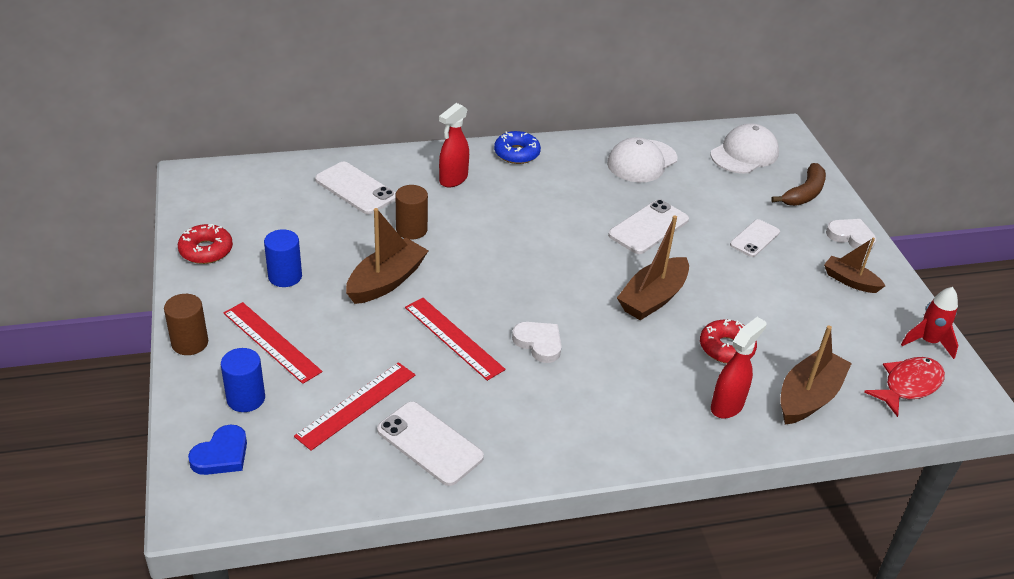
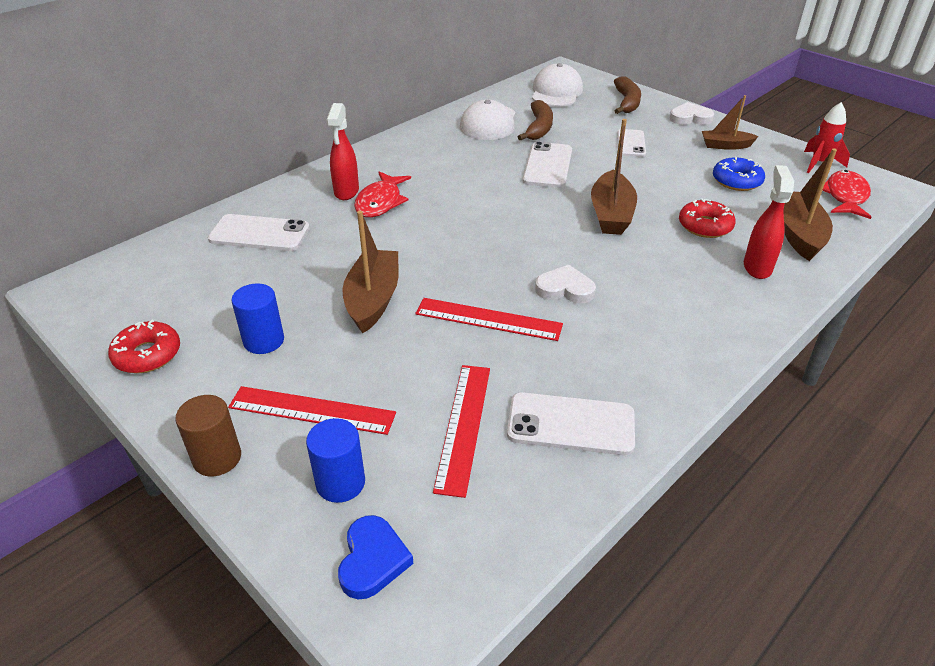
camera: 30 degrees left, 0 degrees up
brown cylinder [396,185,428,239] -> none
blue donut [494,131,541,164] -> blue donut moved to [713,157,765,191]
none -> red fish [354,171,411,217]
none -> brown banana [518,100,553,141]

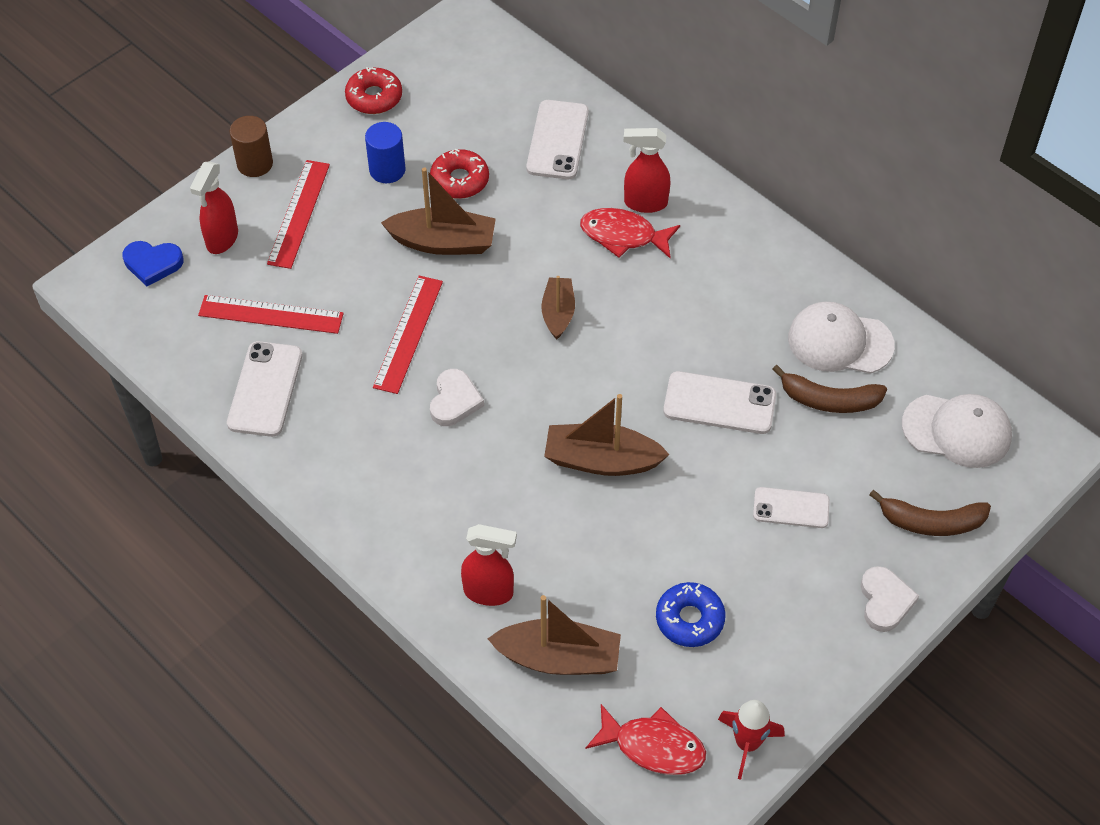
camera: 90 degrees right, 15 degrees up
blue cylinder [306,418,365,503] -> red spray bottle [190,162,238,254]
red donut [679,198,736,238] -> red donut moved to [430,148,489,199]
brown boat [702,95,759,150] -> brown boat moved to [541,276,575,340]

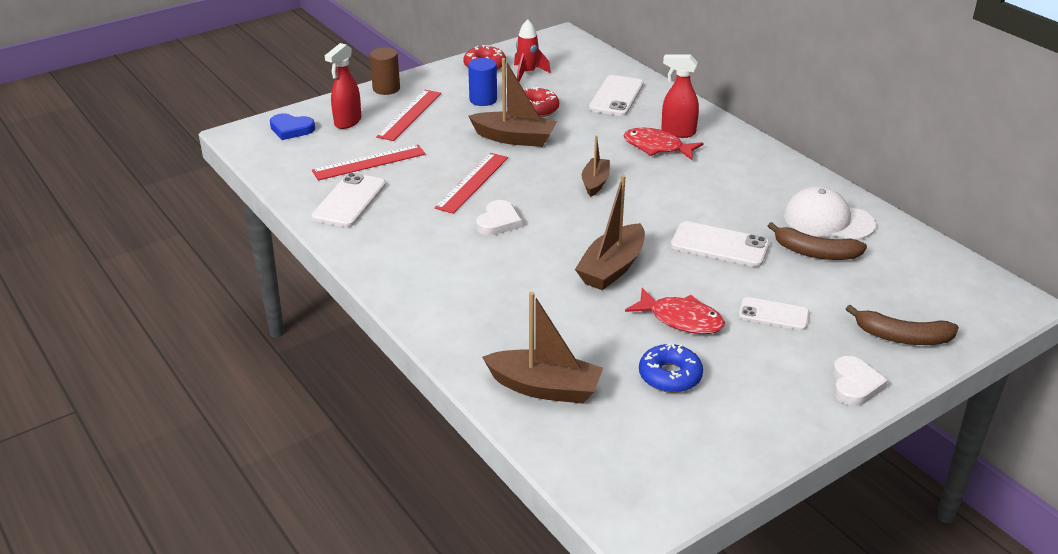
camera: 10 degrees right, 20 degrees down
red ruler [198,295,344,334] -> red ruler turned 45 degrees counterclockwise [312,145,426,181]
red spray bottle [461,524,517,606] -> none
brown boat [544,394,670,476] -> brown boat turned 75 degrees counterclockwise [575,175,645,290]
red fish [585,704,706,775] -> red fish moved to [625,288,725,334]
red rocket [718,700,785,780] -> red rocket moved to [514,19,551,82]
white cap [902,394,1012,468] -> none

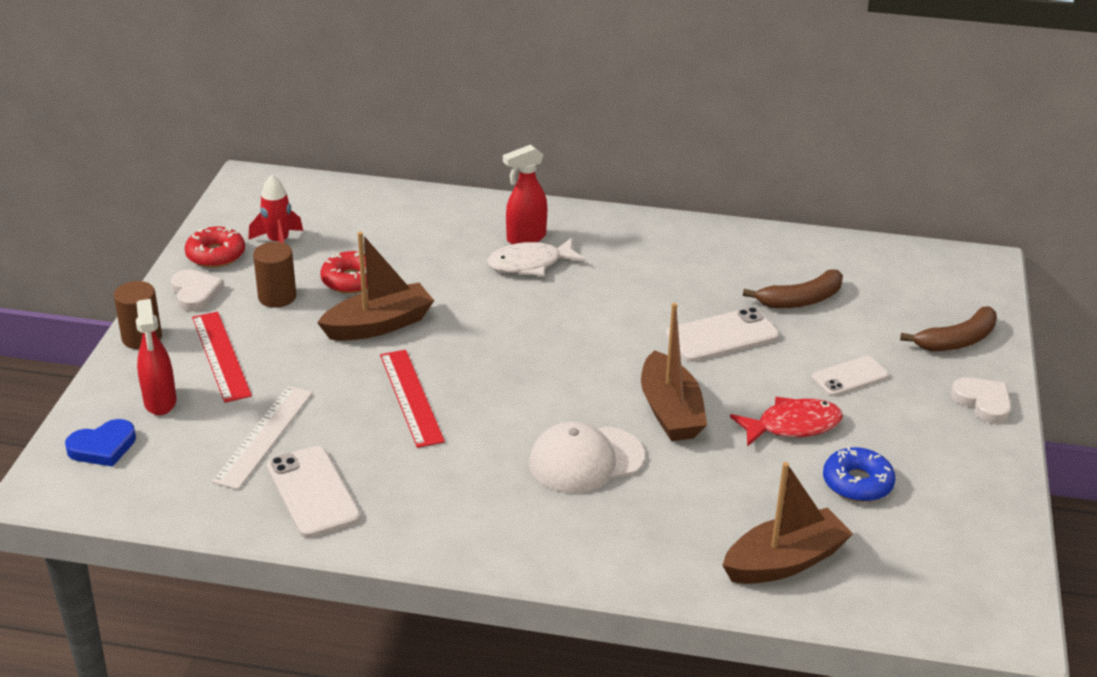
camera: 45 degrees left, 0 degrees up
red ruler [312,145,426,181] -> white ruler [212,386,313,490]
blue cylinder [468,58,497,106] -> brown cylinder [253,242,296,308]
white heart [476,200,522,236] -> white heart moved to [171,269,224,312]
brown boat [582,135,610,197] -> none
white phone [589,75,644,116] -> none
red fish [624,128,704,160] -> white fish [487,238,586,276]
white cap [784,186,876,240] -> white cap moved to [529,422,645,493]

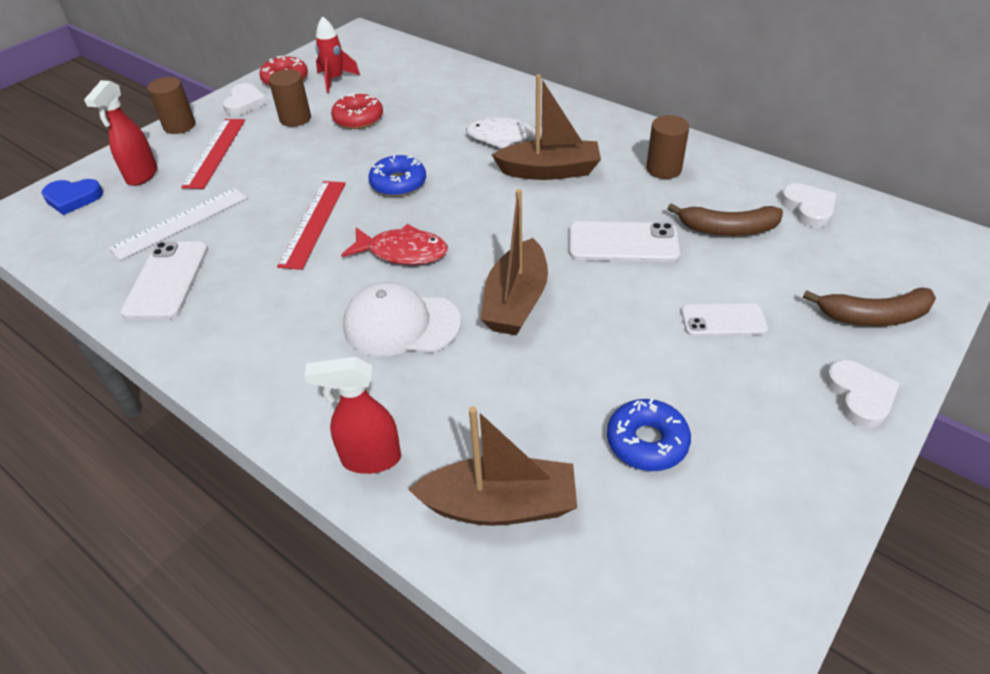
camera: 30 degrees right, 10 degrees up
brown boat [317,232,434,341] -> brown boat moved to [491,74,601,180]
red spray bottle [503,144,547,244] -> red spray bottle moved to [305,357,401,474]
red fish [730,397,843,447] -> red fish moved to [341,224,448,265]
none -> blue donut [369,155,426,197]
none -> brown cylinder [646,115,689,179]
none -> white heart [780,183,837,227]

